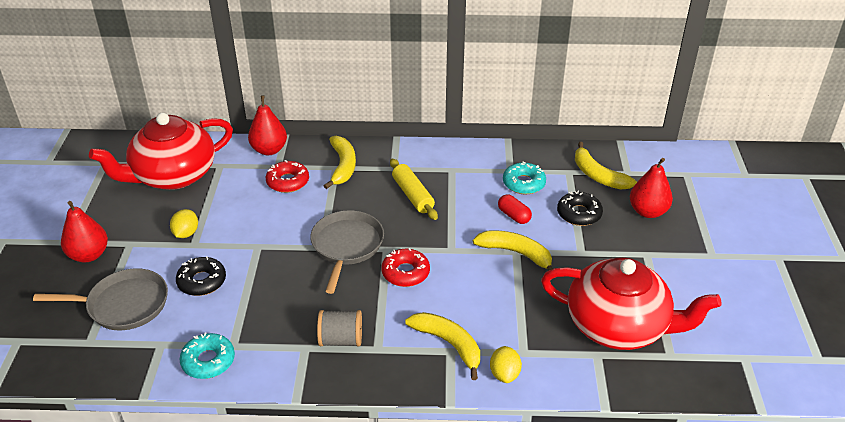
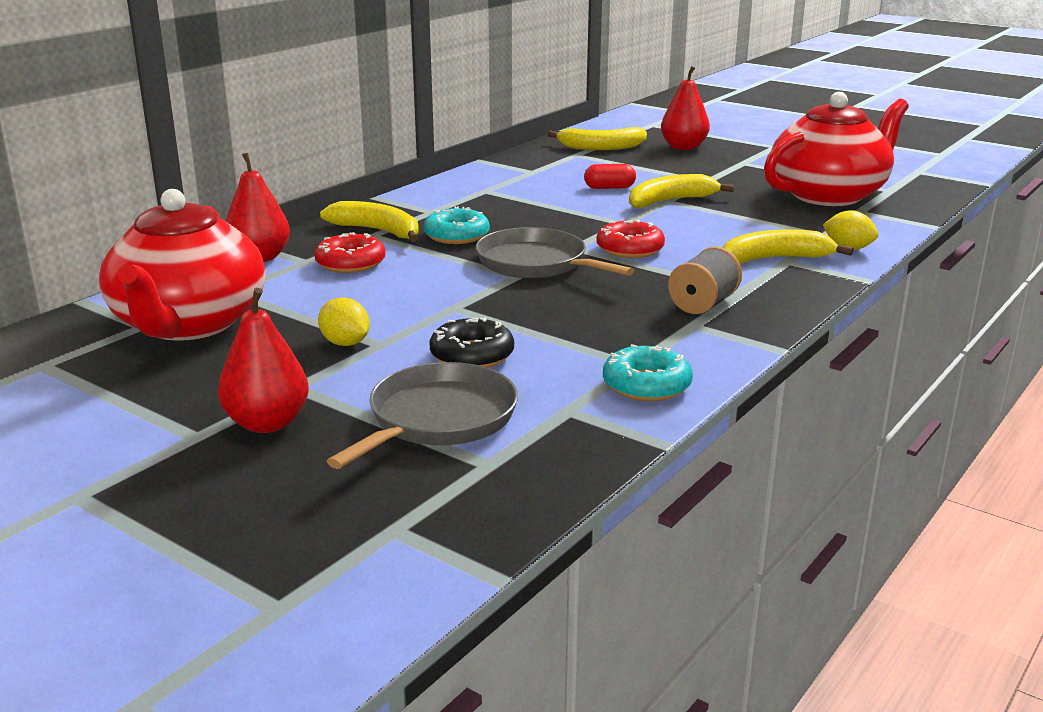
camera: 55 degrees left, 15 degrees down
yellow rolling pin [390,159,438,220] -> none
turquoise donut [503,162,546,194] -> turquoise donut moved to [423,206,490,244]
black donut [557,191,603,226] -> none

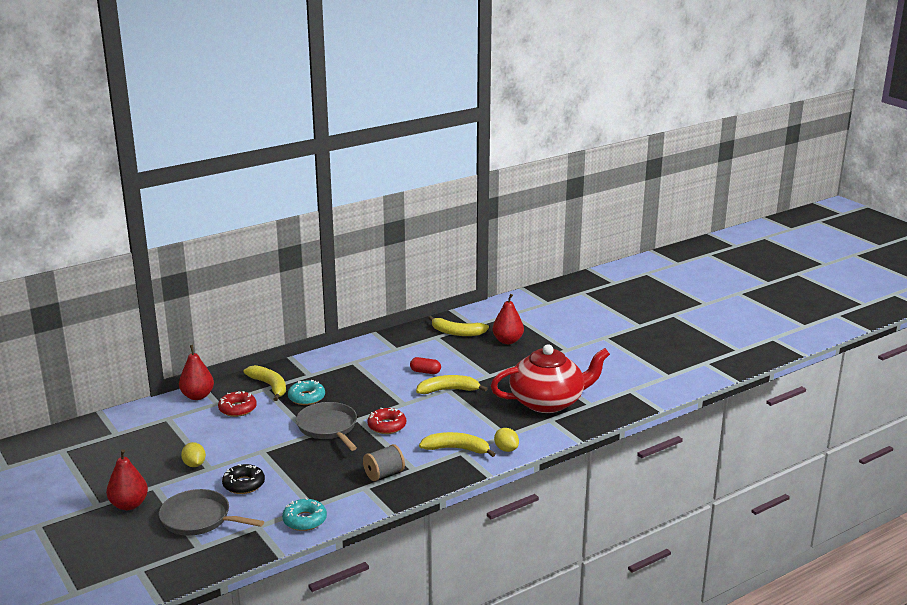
camera: 20 degrees right, 0 degrees up
red teapot [99,189,265,341] -> none
grey pan [327,362,518,469] -> grey pan turned 120 degrees counterclockwise [159,489,264,536]

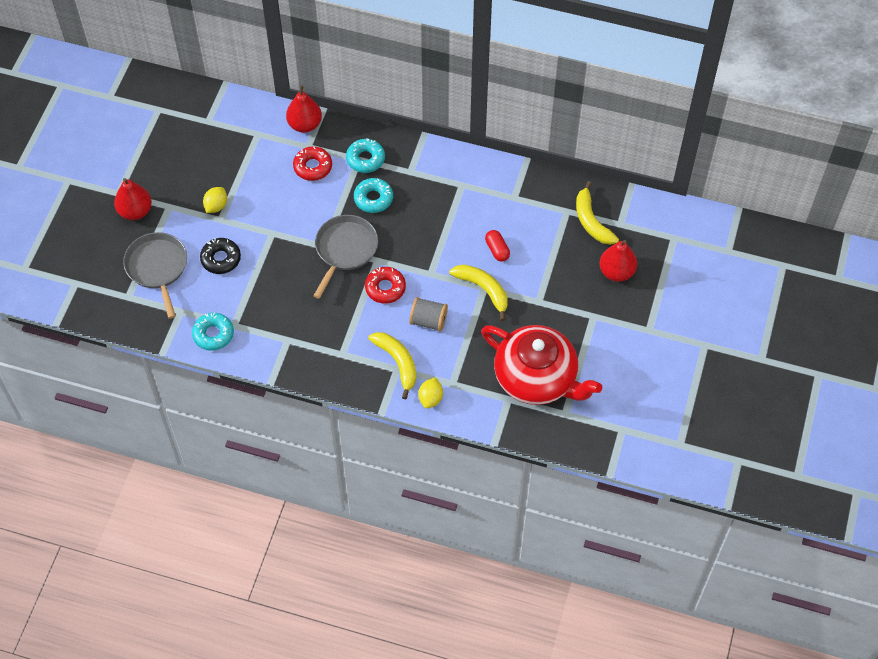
camera: 50 degrees right, 35 degrees up
yellow banana [244,365,286,401] -> turquoise donut [346,138,385,173]
grey spool [363,444,405,481] -> grey spool moved to [409,297,448,332]

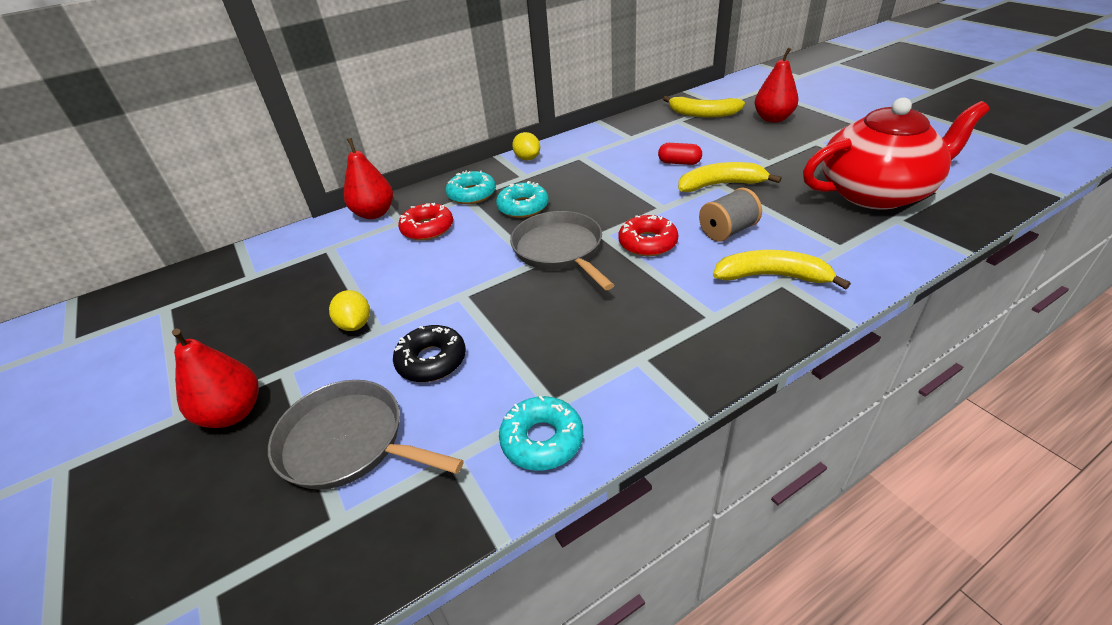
camera: 45 degrees left, 20 degrees down
yellow lemon [418,377,443,409] -> yellow lemon moved to [512,132,540,160]

